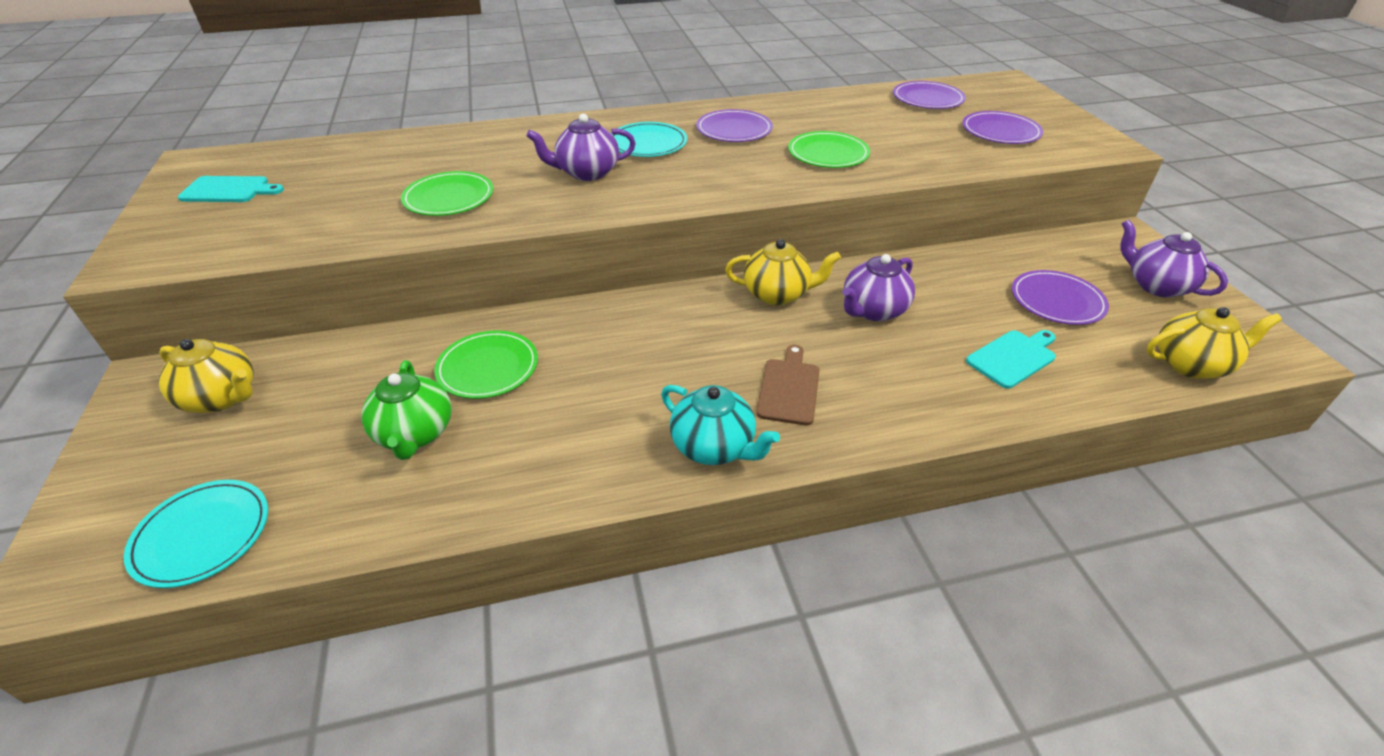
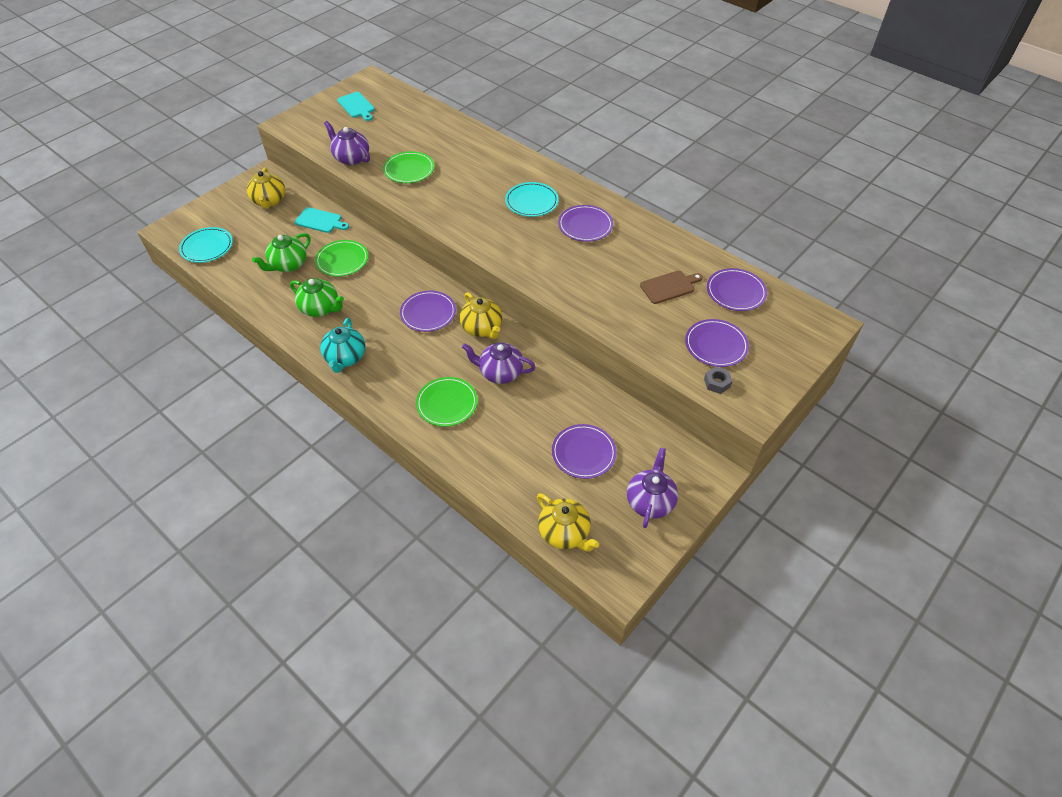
camera: 55 degrees right, 10 degrees up
purple teapot [526,114,636,181] -> purple teapot moved to [324,121,370,165]
brown cutting board [756,345,819,425] -> brown cutting board moved to [640,271,703,304]
green plate [788,131,870,168] -> green plate moved to [416,377,478,427]
turquoise cutting board [966,330,1056,389] -> turquoise cutting board moved to [295,207,349,233]
none -> green teapot [290,278,344,317]
none -> purple plate [400,291,456,332]
none -> grey nut [704,366,733,394]

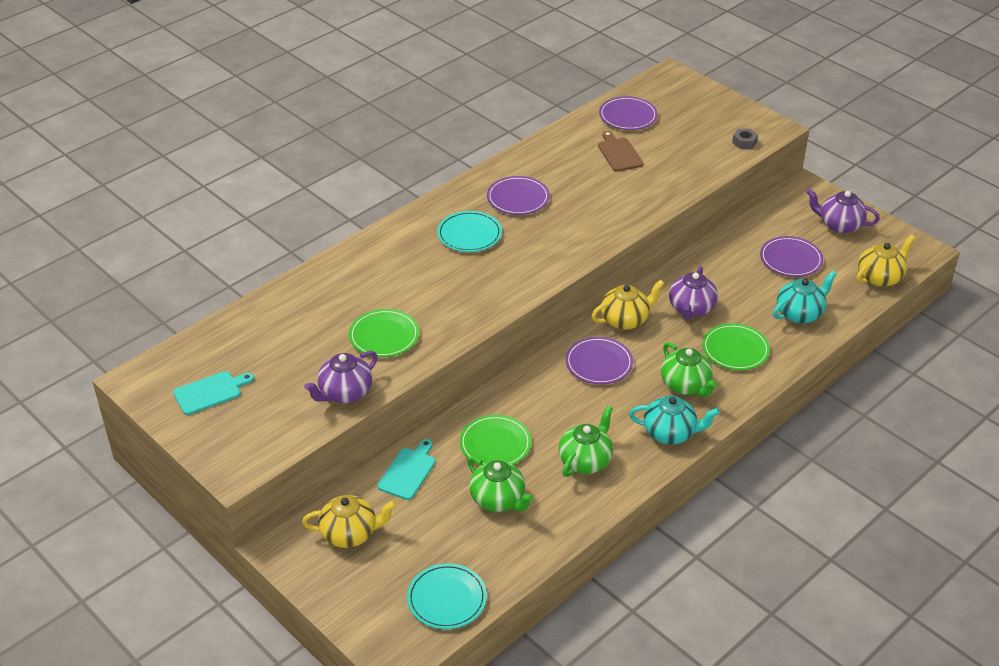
camera: 85 degrees left, 10 degrees down
purple plate [685,319,749,367] -> none
none -> green teapot [661,342,717,397]
none -> turquoise teapot [773,271,837,324]

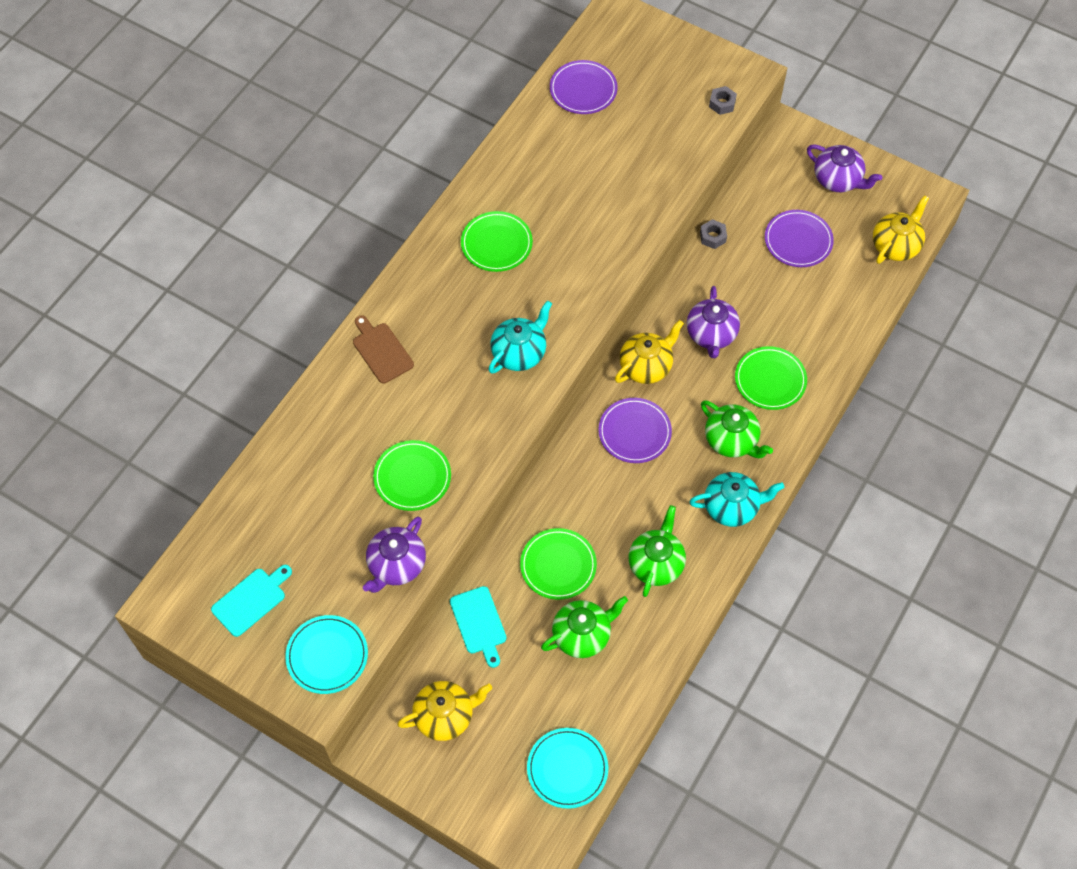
camera: 15 degrees left, 20 degrees up
turquoise cutting board [377,439,436,500] -> turquoise cutting board turned 150 degrees clockwise [450,586,506,668]
turquoise plate [437,211,502,252] -> turquoise plate moved to [285,615,368,694]
green teapot [467,456,533,512] -> green teapot turned 60 degrees counterclockwise [541,596,628,658]
purple plate [487,176,550,215] -> green plate [461,211,533,272]
brown cutting board [598,131,643,172] -> brown cutting board moved to [353,315,414,384]
turquoise teapot [773,271,837,324] -> turquoise teapot moved to [488,301,552,374]
purple teapot [807,189,880,234] -> purple teapot turned 150 degrees counterclockwise [807,144,882,192]
none -> grey nut [700,219,727,249]

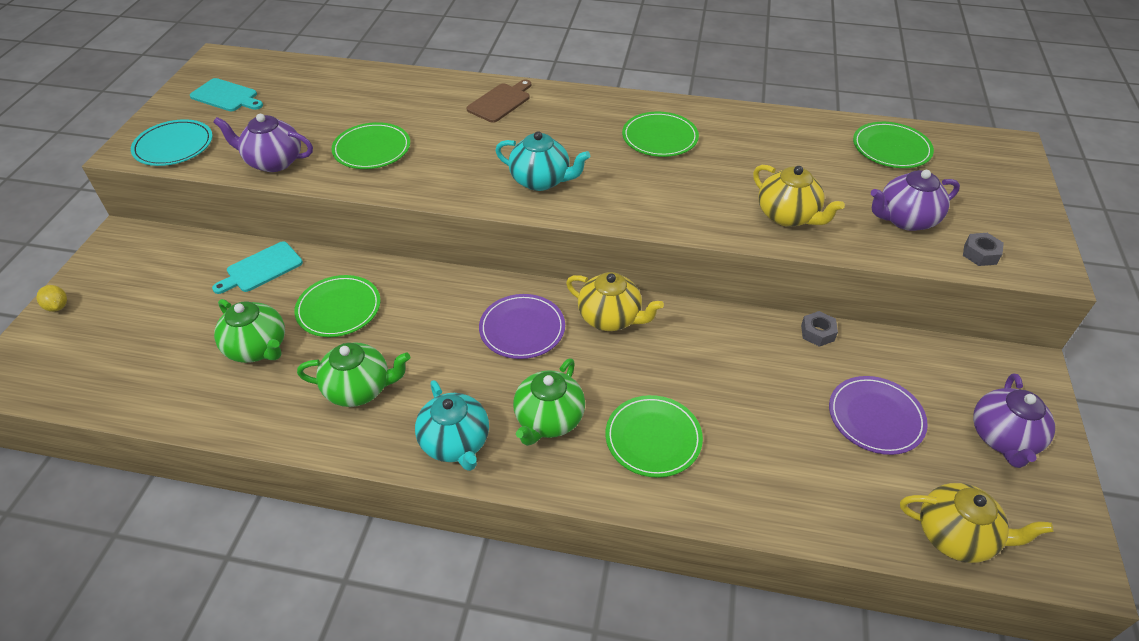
camera: 70 degrees right, 15 degrees down
yellow teapot [397,681,492,741] -> yellow teapot moved to [753,165,845,227]
turquoise plate [527,728,608,809] -> none
purple plate [550,60,618,114] -> green plate [853,122,934,168]
purple teapot [687,286,740,358] -> purple teapot moved to [871,170,960,231]
none -> yellow lemon [36,285,67,312]

